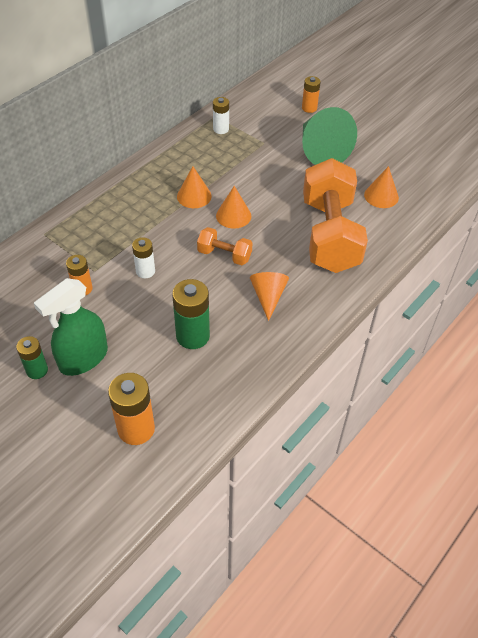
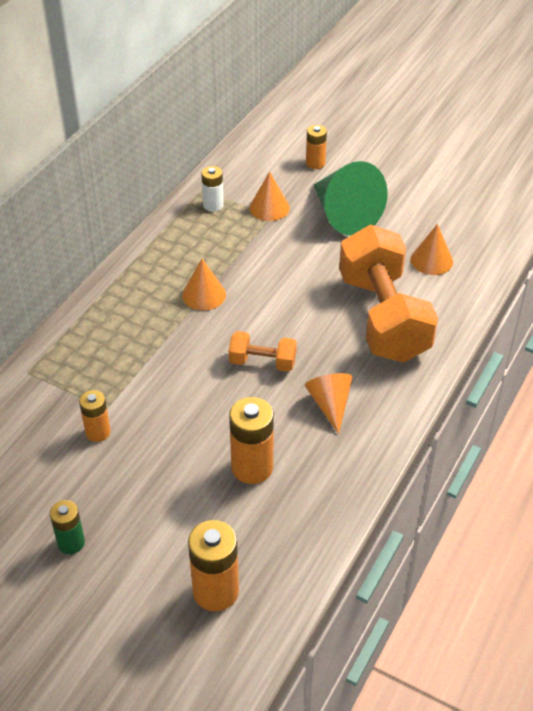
camera: 10 degrees left, 5 degrees down
green spray bottle [34,278,108,376] -> none
white battery [132,237,155,278] -> none
green battery [172,279,210,349] -> orange battery [229,397,274,484]
orange cone [216,186,251,229] -> orange cone moved to [249,171,290,221]

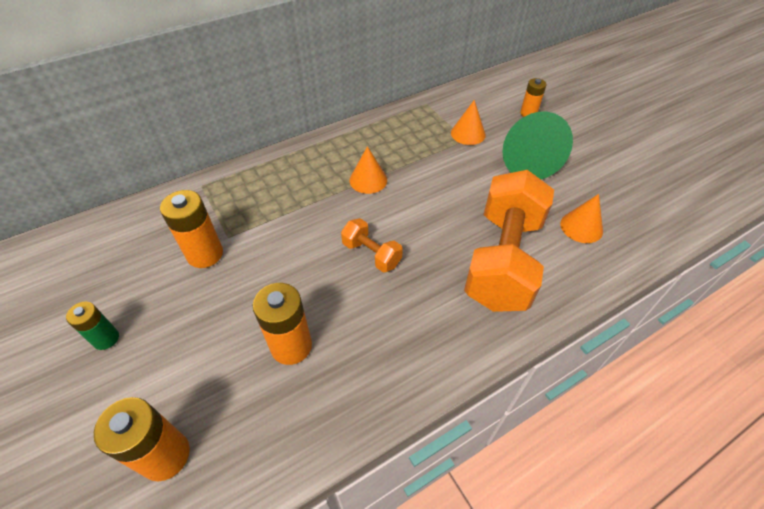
camera: 30 degrees right, 5 degrees up
orange battery [79,390,111,442] -> orange battery [160,190,223,268], size x1.63
white battery [201,166,224,212] -> none
orange cone [305,373,353,434] -> none

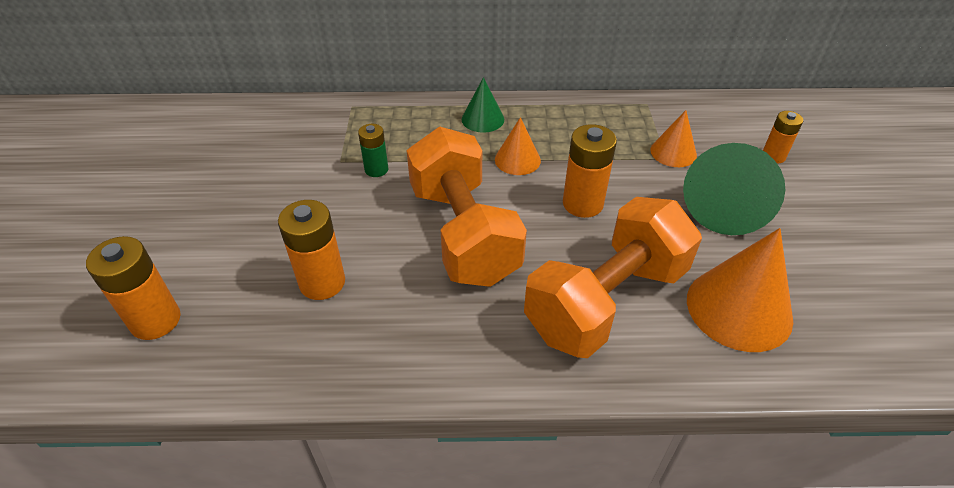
camera: 30 degrees right, 5 degrees down
green battery [66,302,119,350] -> green battery moved to [358,124,388,177]
orange battery [160,190,223,268] -> orange battery moved to [563,124,617,218]
orange dumbbell [341,218,403,272] -> orange dumbbell [407,127,527,287], size x2.20
orange cone [560,194,603,243] -> orange cone [687,228,793,352], size x1.78
none -> green cone [462,77,504,133]

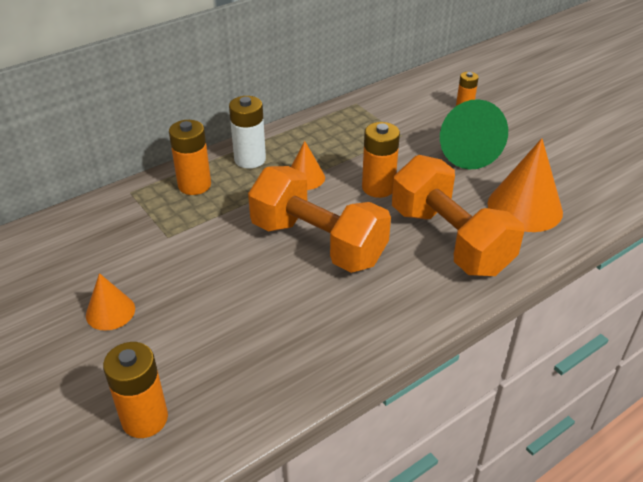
camera: 35 degrees left, 5 degrees down
orange battery [278,200,345,300] -> orange battery moved to [169,120,211,195]
green battery [358,124,388,177] -> none
green cone [462,77,504,133] -> white battery [229,96,266,168]
orange dumbbell [524,197,702,358] -> orange dumbbell turned 45 degrees counterclockwise [392,155,524,276]
orange cone [650,110,697,167] -> orange cone moved to [86,273,135,331]

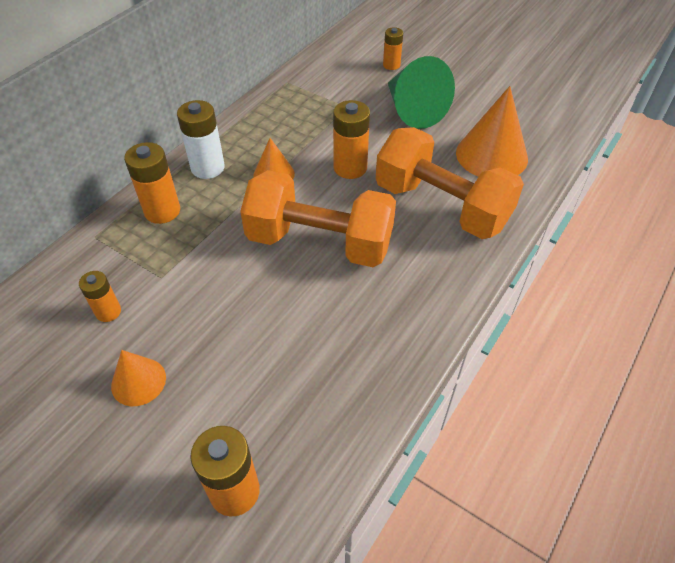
camera: 20 degrees left, 10 degrees up
none -> orange battery [79,271,121,322]

